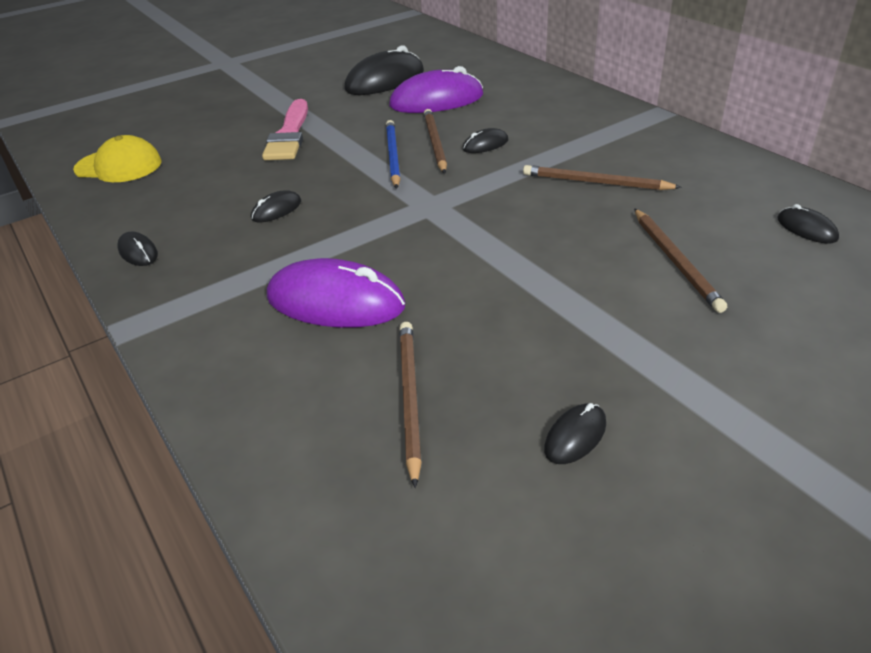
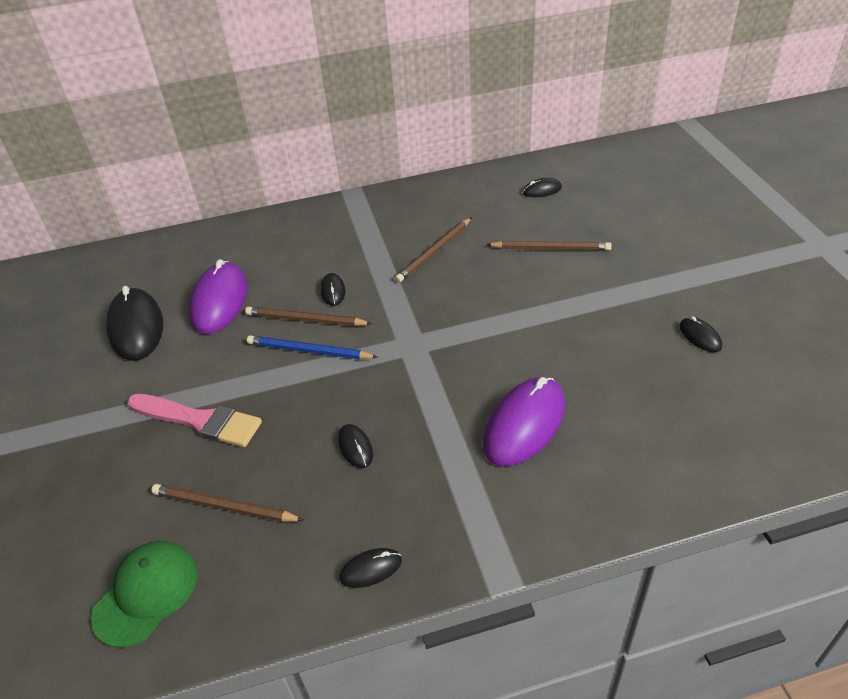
camera: 70 degrees left, 5 degrees up
yellow cap [73,135,162,182] -> green cap [91,541,198,648]
brown pencil [399,322,422,488] -> brown pencil moved to [151,484,304,522]

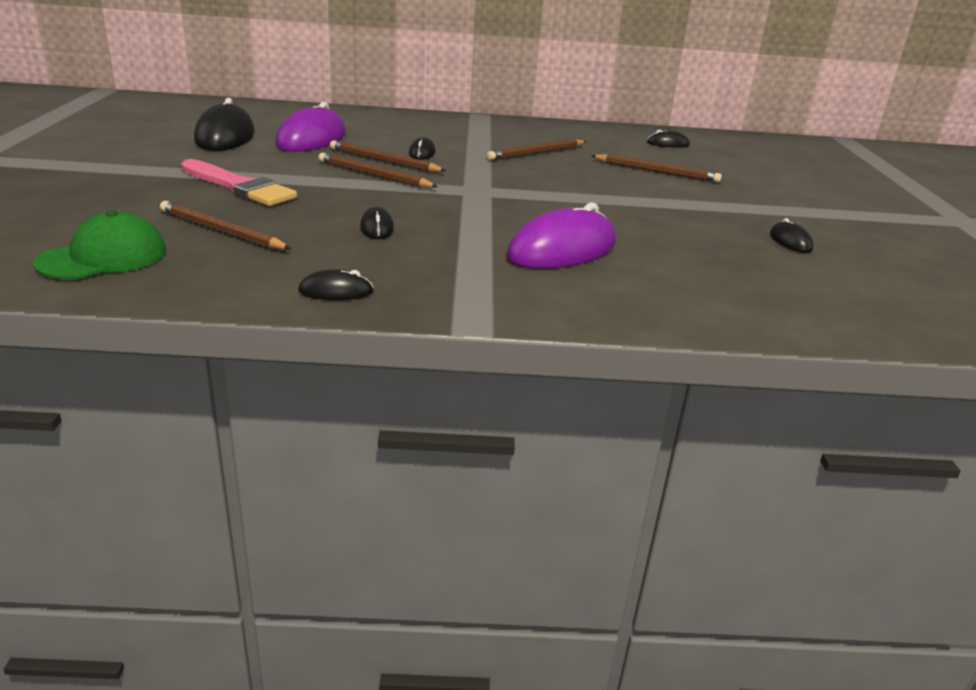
camera: 10 degrees right, 15 degrees down
blue pencil [247,335,378,359] -> brown pencil [318,153,438,188]

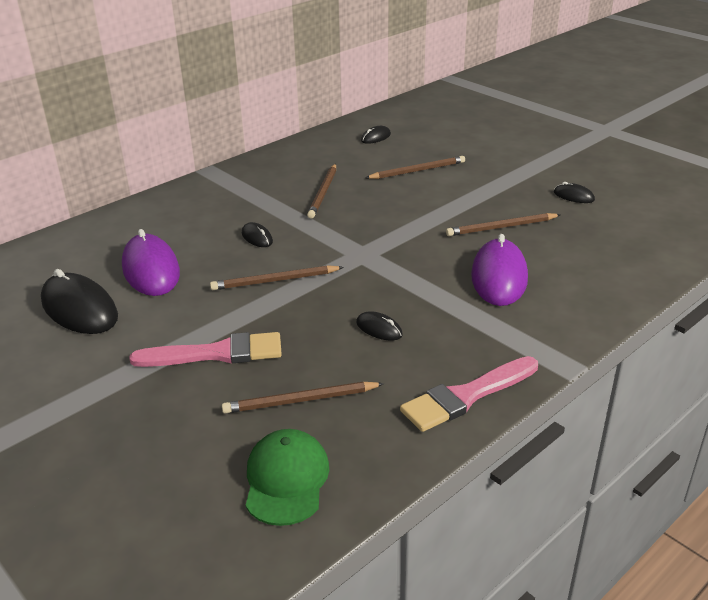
camera: 40 degrees left, 5 degrees up
black mouse [298,269,374,300] -> pink brush [400,356,538,432]
brown pencil [330,140,446,172] -> brown pencil moved to [446,213,561,236]

